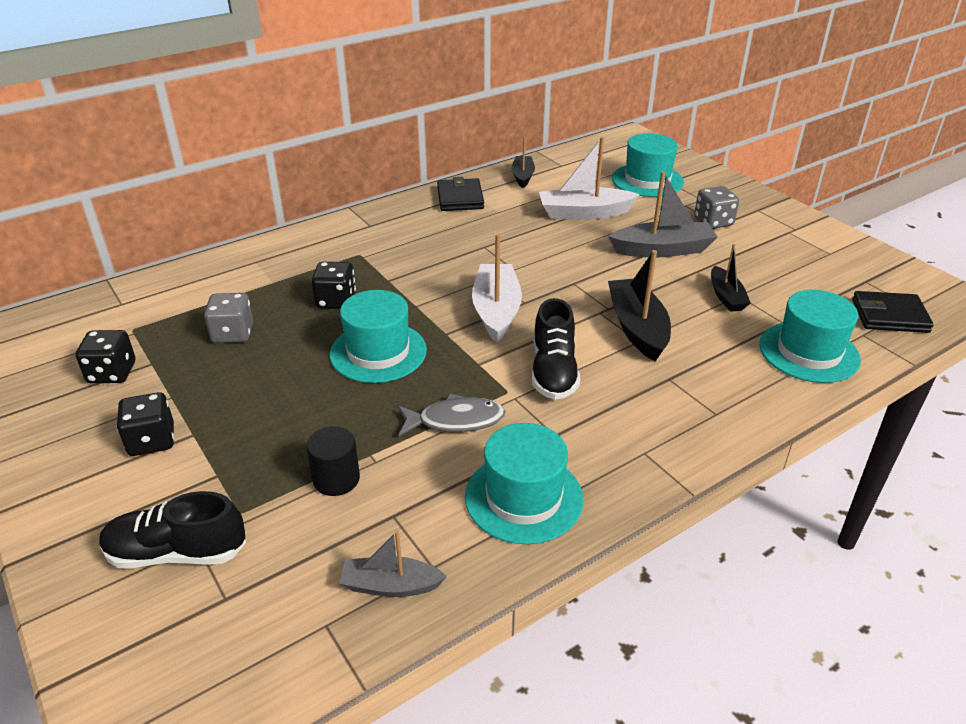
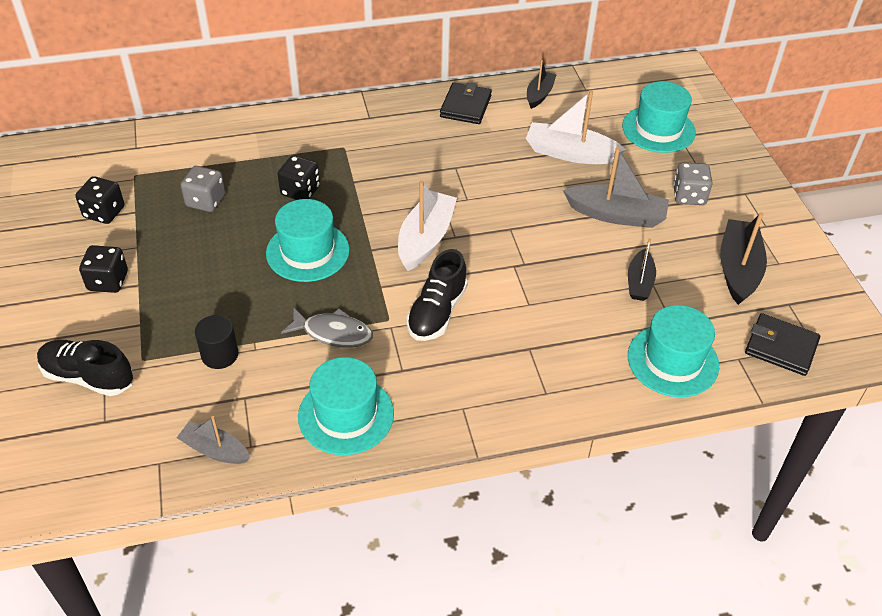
camera: 20 degrees right, 10 degrees up
black boat [608,250,671,361] -> black boat moved to [720,212,767,305]

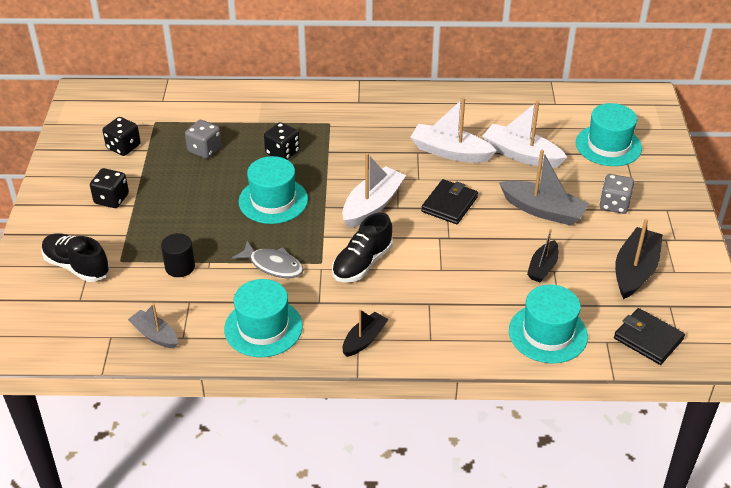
camera: 15 degrees right, 5 degrees down
black wallet [440,83,492,124] -> black wallet moved to [421,179,478,224]
black boat [527,60,556,109] -> black boat moved to [343,309,389,357]
none -> white boat [410,97,496,163]

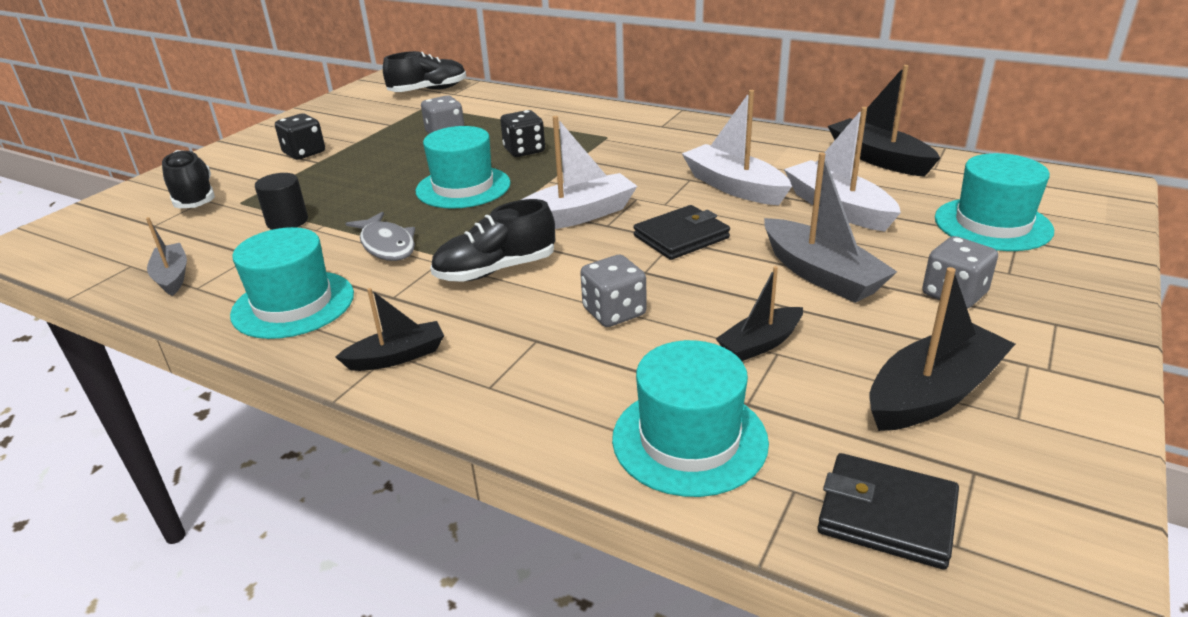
camera: 30 degrees right, 10 degrees down
black dice [103,117,141,156] -> none
black wallet [614,308,685,365] -> black wallet turned 45 degrees counterclockwise [817,453,959,570]
none -> black shoe [383,51,466,92]
none -> grey dice [580,255,647,327]
none -> black boat [828,65,940,177]

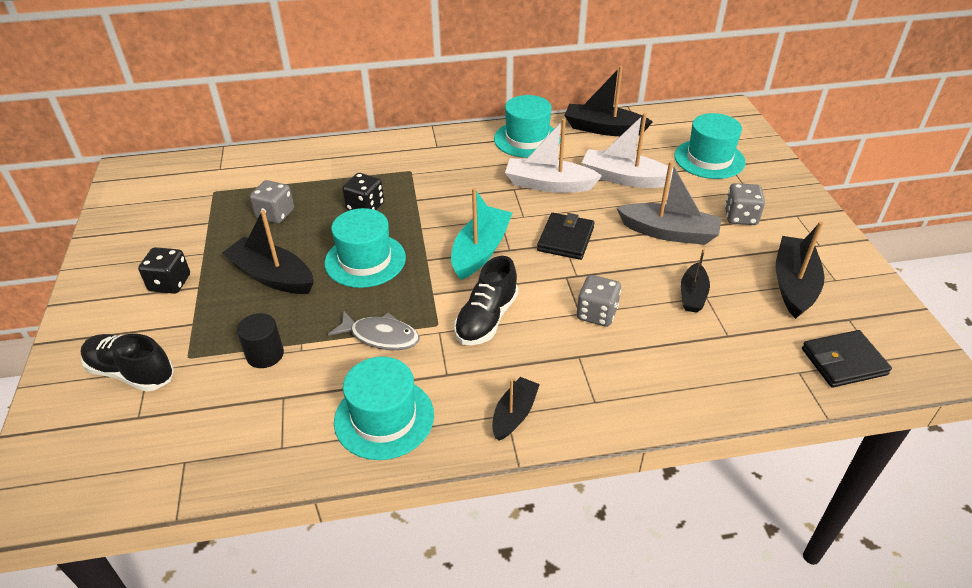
camera: 40 degrees left, 10 degrees up
grey boat [146,217,187,296] -> none
black shoe [383,51,466,92] -> none
white boat [521,116,637,229] -> turquoise boat [451,188,512,280]
turquoise hat [612,340,769,497] -> turquoise hat moved to [494,95,561,158]
none -> black boat [222,210,314,294]

